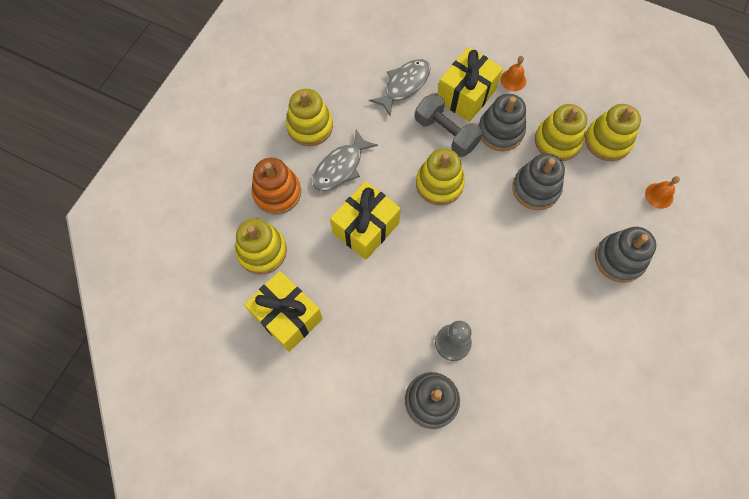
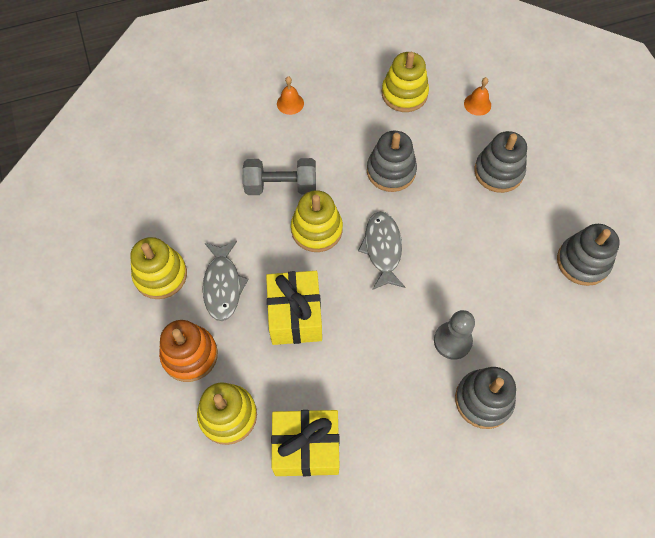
camera: 45 degrees left, 5 degrees down
grey fish [369,59,431,117] -> grey fish moved to [358,212,405,290]
yellow gift [437,47,503,122] -> none
grey stacking toy [478,94,526,151] -> grey stacking toy moved to [557,224,620,286]
yellow stacking toy [535,104,587,161] -> none

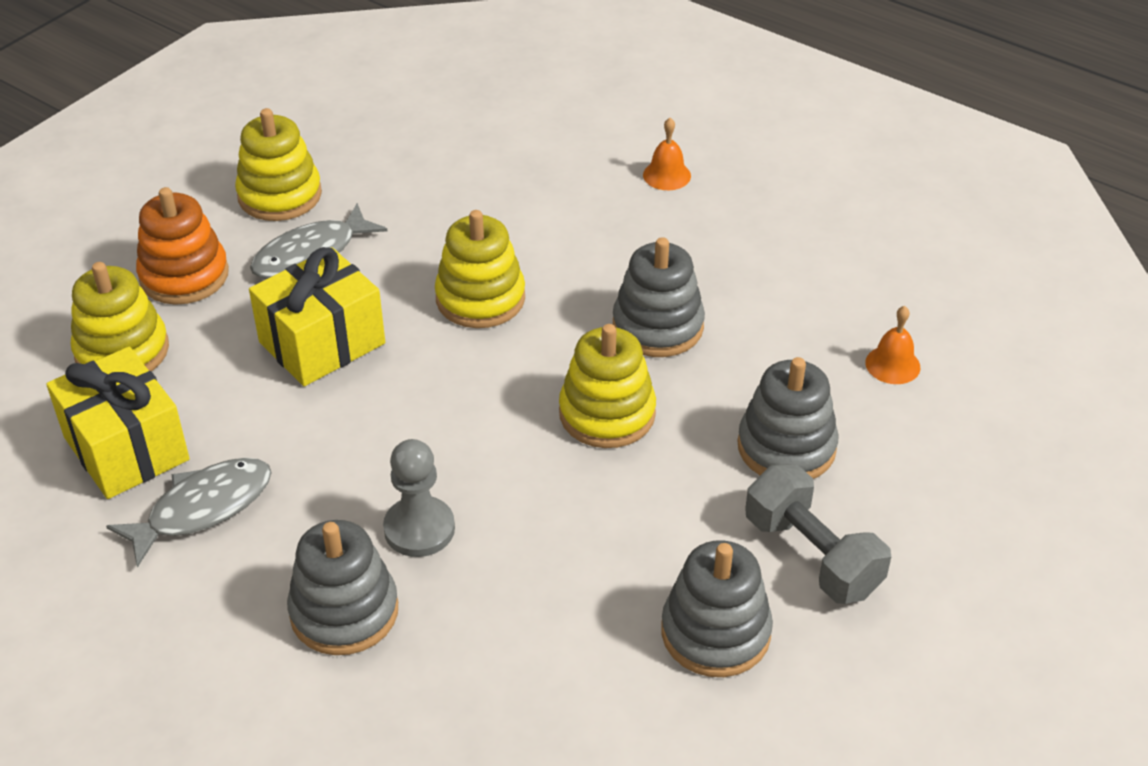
camera: 55 degrees right, 20 degrees down
grey dumbbell [243,158,316,195] -> grey dumbbell moved to [745,464,891,604]
grey fish [358,212,405,290] -> grey fish moved to [106,458,272,568]
yellow stacking toy [382,52,429,112] -> yellow stacking toy moved to [559,324,656,448]

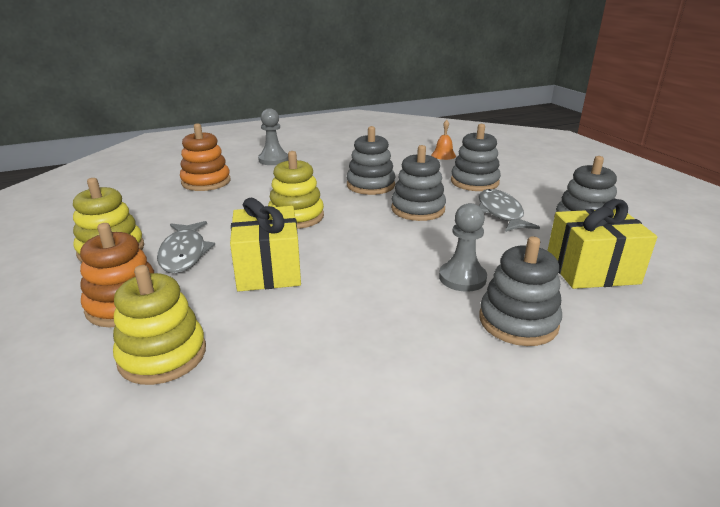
camera: 60 degrees left, 15 degrees down
yellow gift [46,347,190,499] -> yellow gift moved to [547,199,657,289]
grey fish [106,458,272,568] -> grey fish moved to [479,189,540,232]
yellow stacking toy [559,324,656,448] -> grey stacking toy [391,145,446,221]
orange bell [643,118,691,190] -> grey pawn [258,108,288,165]
grey dumbbell [745,464,891,604] -> none
none -> orange stacking toy [180,123,231,191]

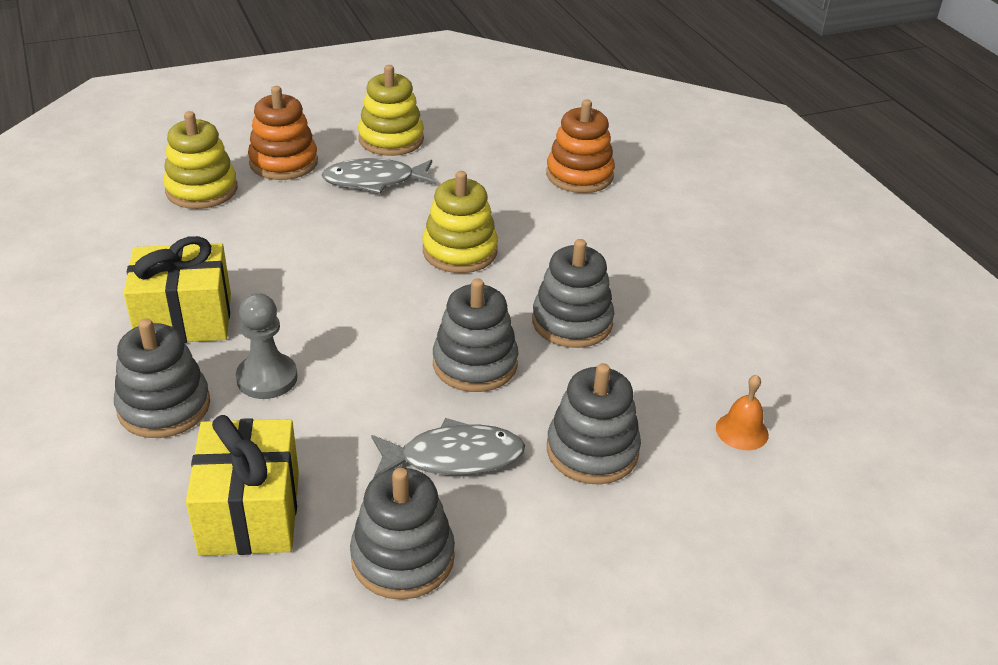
camera: 90 degrees right, 10 degrees up
yellow gift [230,198,301,292] -> yellow gift moved to [124,236,231,343]
grey pawn [258,108,288,165] -> none

